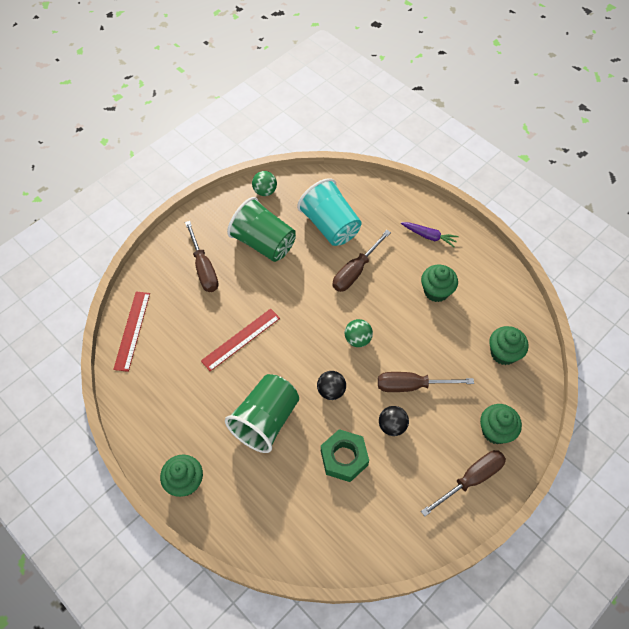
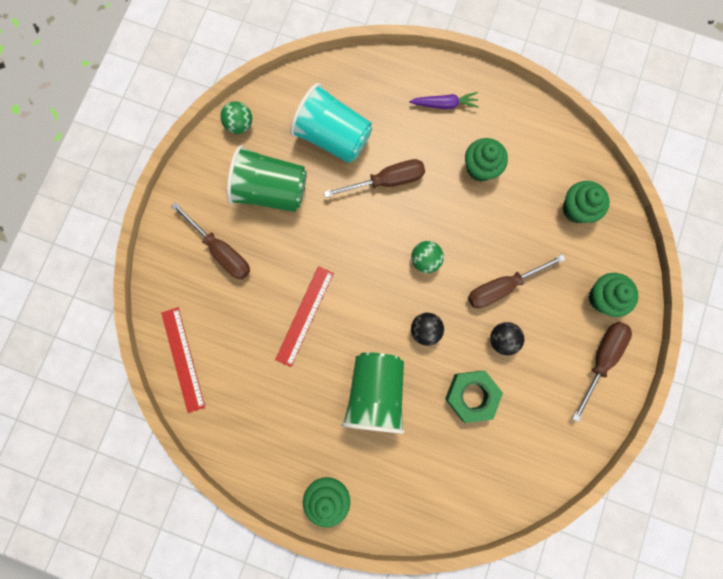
camera: 25 degrees left, 20 degrees up
brown screwdriver [333,230,391,292] -> brown screwdriver turned 120 degrees counterclockwise [324,159,425,198]

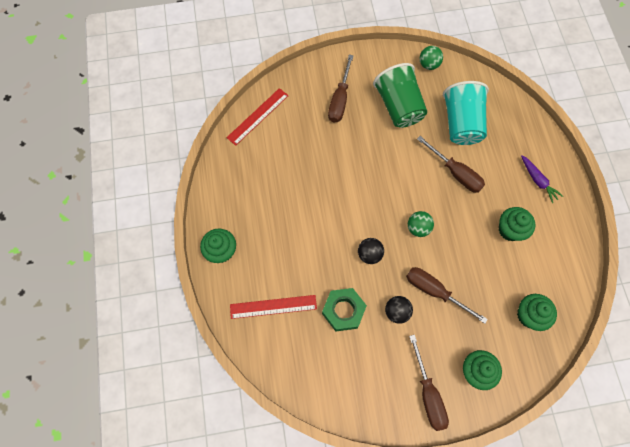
camera: 60 degrees right, 10 degrees down
red ruler [275,266,334,367] -> red ruler moved to [230,295,317,319]
green cup [341,352,405,434] -> none
brown screwdriver [572,322,632,422] -> brown screwdriver turned 75 degrees clockwise [409,335,449,431]

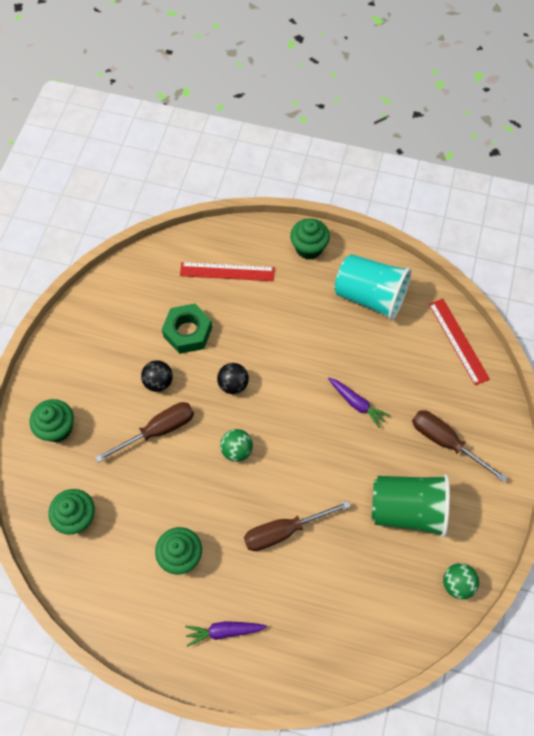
camera: 115 degrees right, 5 degrees down
red ruler [230,295,317,319] -> red ruler turned 75 degrees clockwise [180,262,275,281]
brown screwdriver [409,335,449,431] -> none
turquoise cup [443,81,489,145] -> turquoise cup moved to [335,254,412,321]
none -> purple carrot [328,378,390,428]

